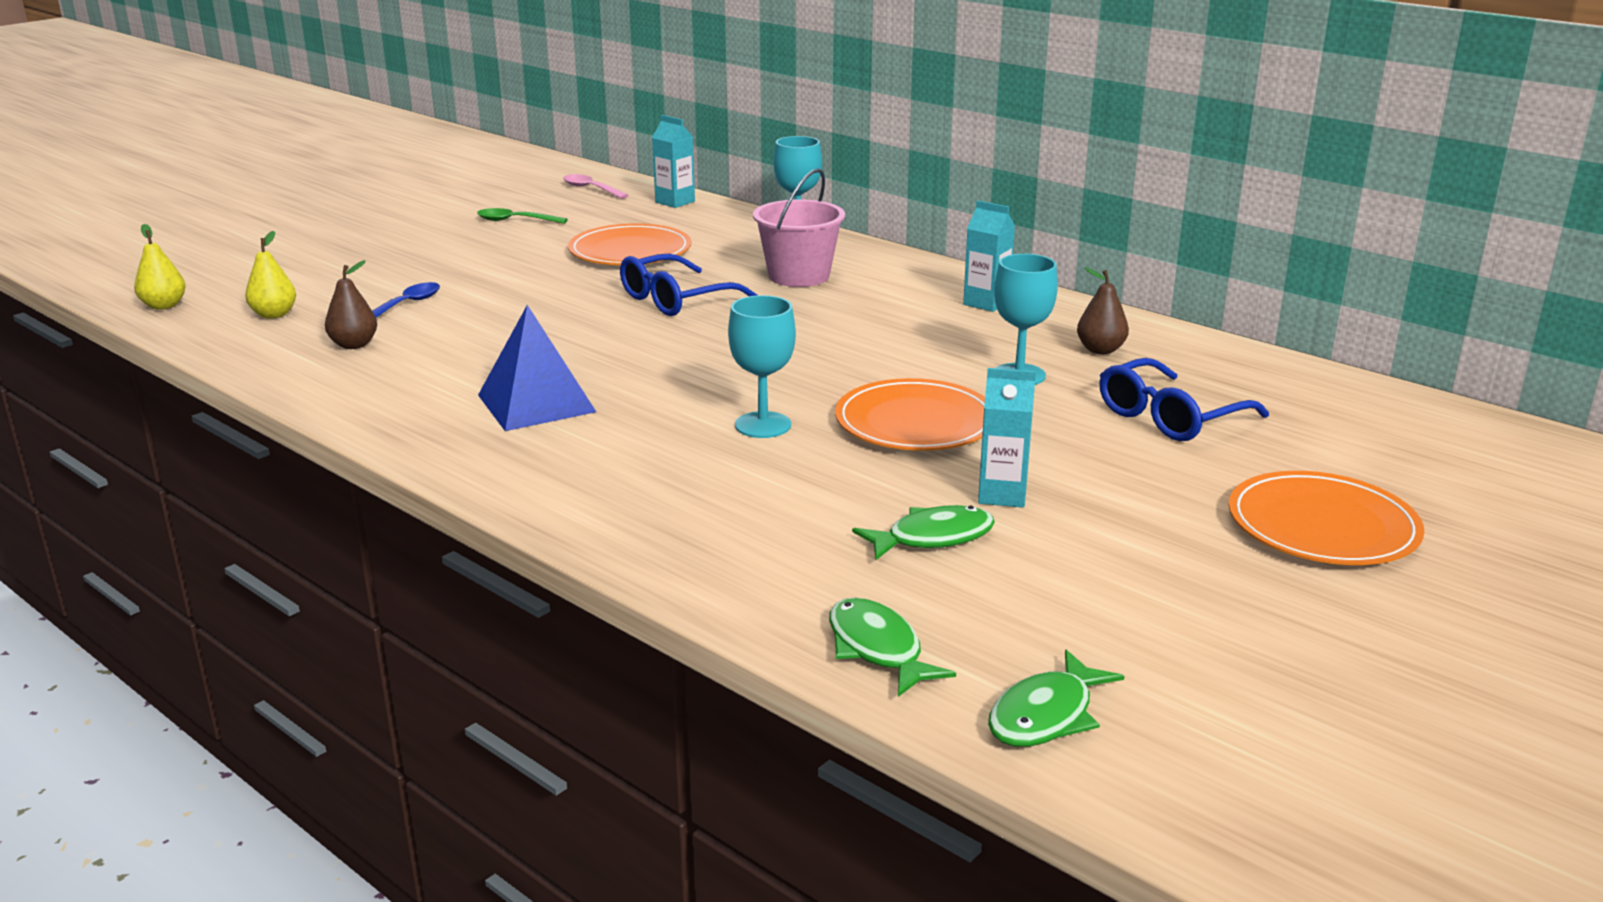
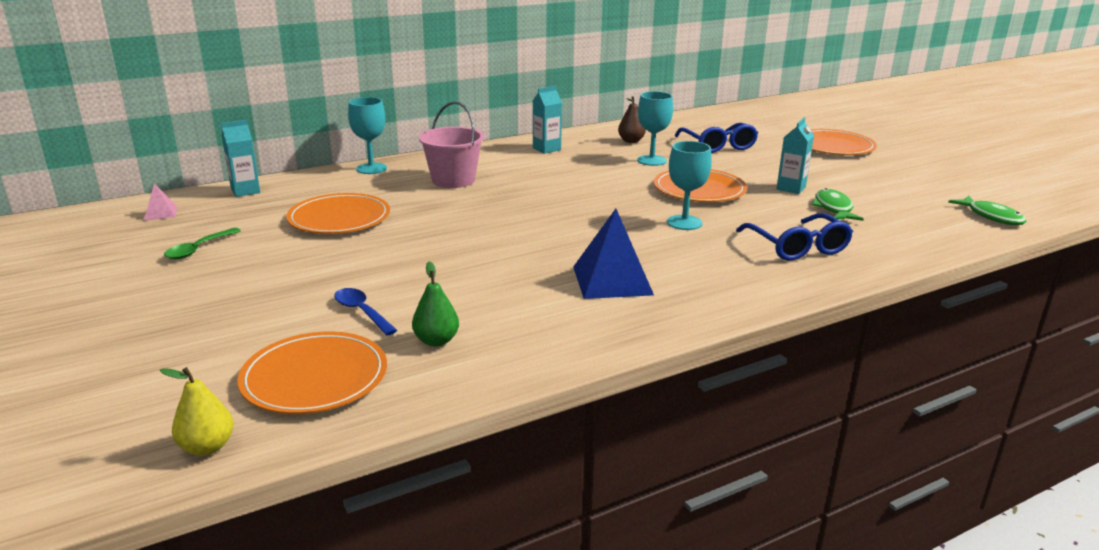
camera: 70 degrees left, 0 degrees up
yellow pear [245,231,296,319] -> orange plate [238,331,387,414]
brown pear [325,260,377,349] -> green pear [412,261,459,347]
pink spoon [563,174,629,199] -> pink pyramid [144,183,177,221]
blue glasses [620,254,758,316] -> blue glasses moved to [736,213,853,261]
green fish [829,598,956,697] -> none

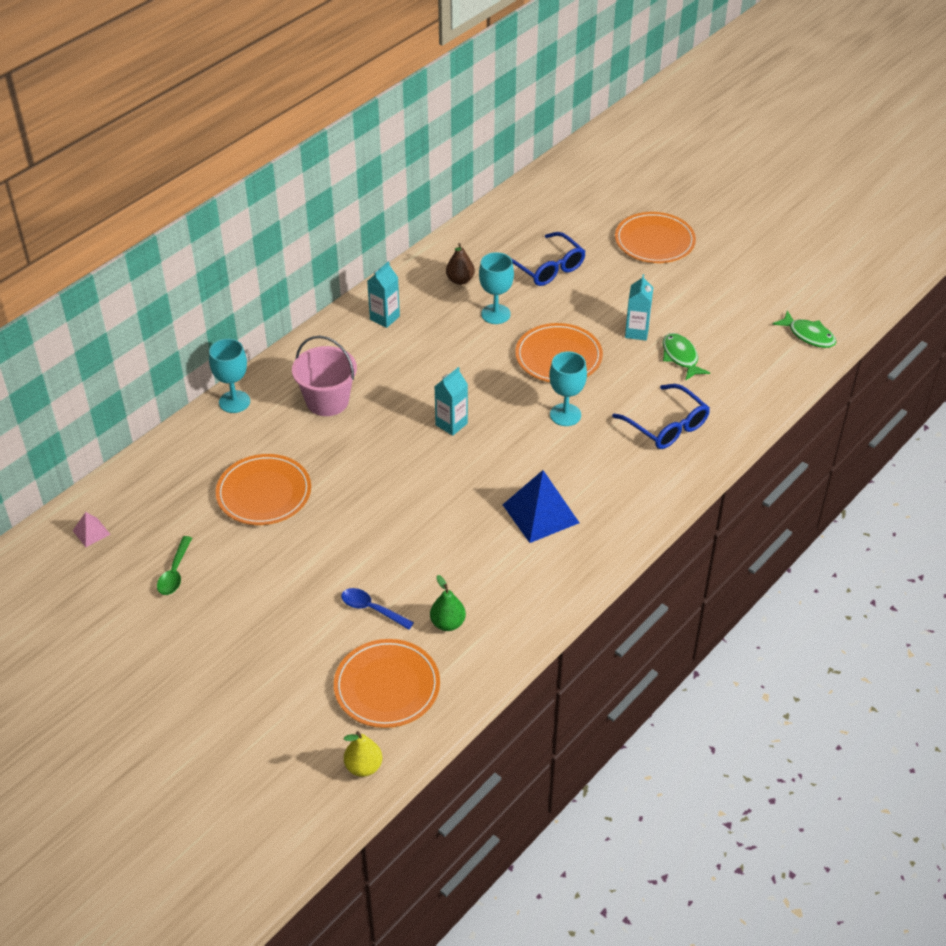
camera: 20 degrees left, 20 degrees up
turquoise carton [221,120,260,197] -> turquoise carton moved to [434,367,468,436]

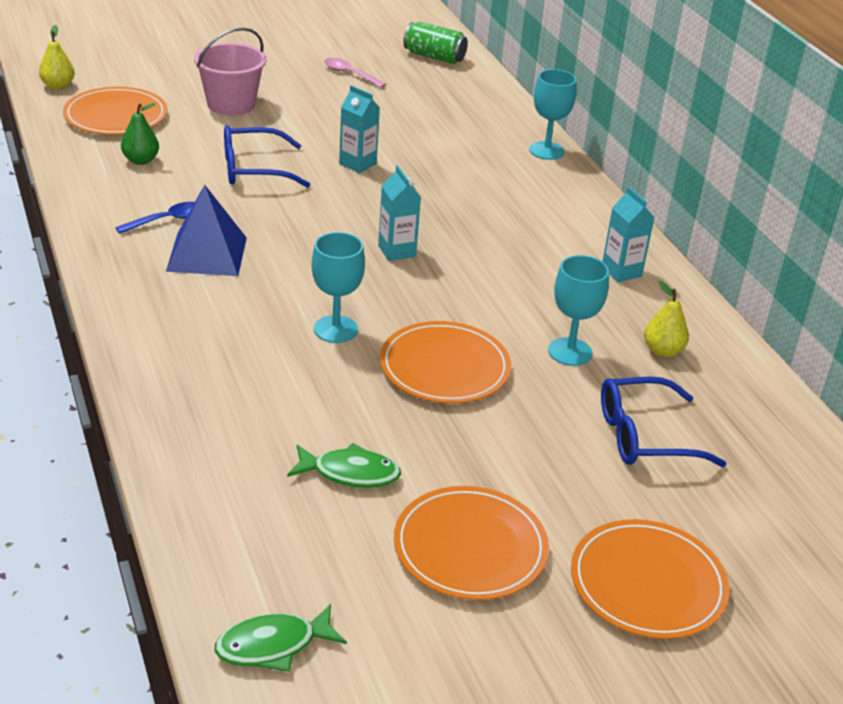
camera: 115 degrees right, 10 degrees down
pink pyramid [73,512,110,547] -> green can [403,21,468,64]
green spoon [157,536,192,595] -> pink spoon [324,58,386,88]
orange plate [216,454,311,525] -> orange plate moved to [394,486,549,600]
pink bucket [292,336,357,416] -> pink bucket moved to [194,27,266,116]
blue spoon [341,588,414,630] -> blue spoon moved to [115,202,195,234]
brown pear [446,243,475,285] -> yellow pear [644,281,689,357]
blue glasses [612,384,710,449] -> blue glasses moved to [224,125,310,188]
turquoise carton [625,274,653,341] -> turquoise carton moved to [339,85,380,173]

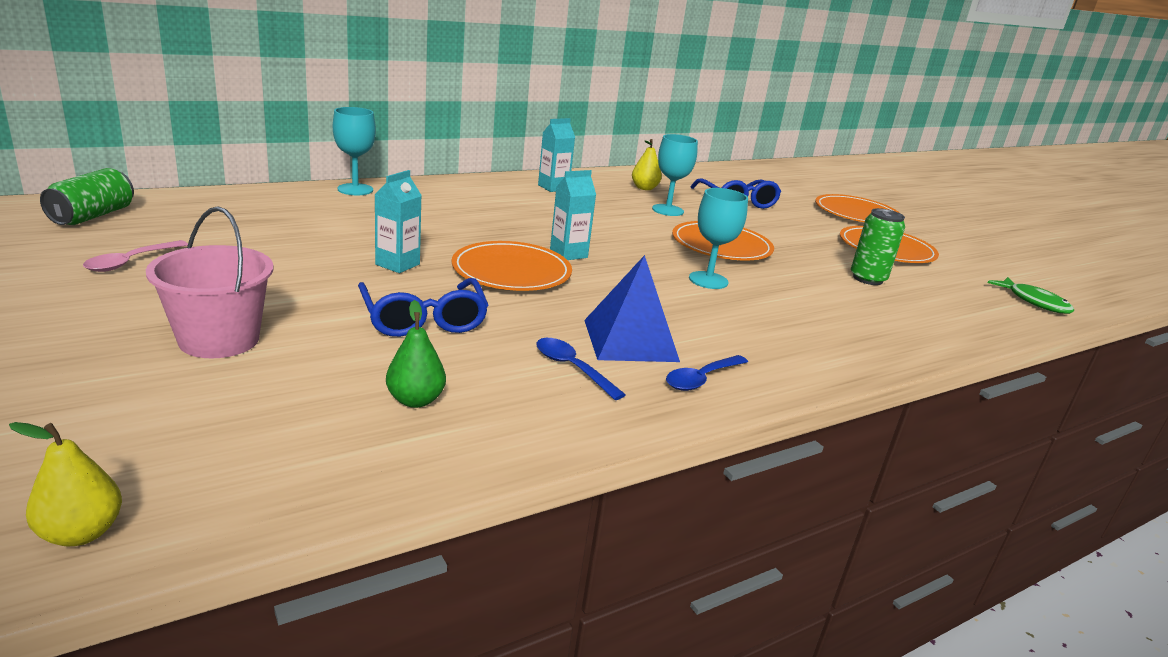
camera: 100 degrees left, 10 degrees down
orange plate [63,87,168,135] -> orange plate moved to [451,241,572,291]
green fish [287,443,401,488] -> green can [851,208,905,285]
none -> blue spoon [666,355,748,391]

